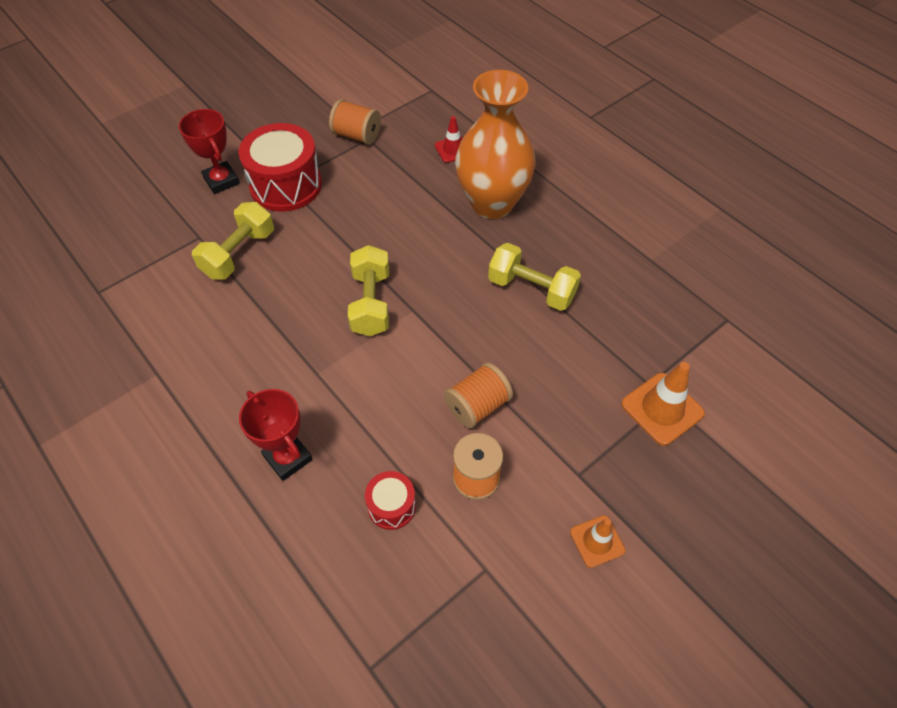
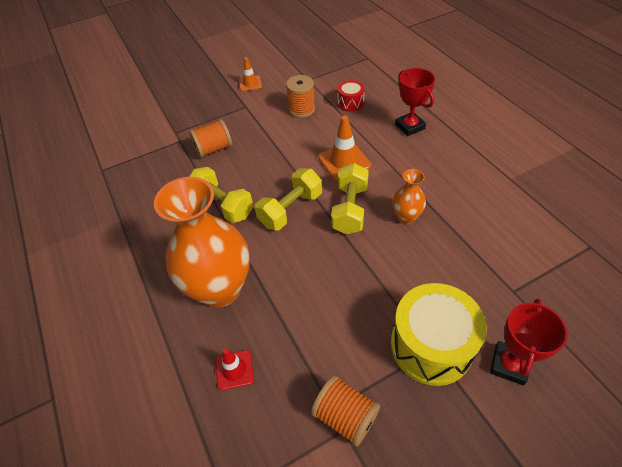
camera: 165 degrees left, 5 degrees down
red trophy [179,109,240,194] -> red trophy turned 45 degrees clockwise [490,299,568,386]
yellow dumbbell [192,202,274,280] -> yellow dumbbell moved to [255,168,322,230]
red drum [239,123,322,212] -> yellow drum [391,283,487,386]
orange spool [444,362,513,429] -> orange spool moved to [189,119,232,158]
orange traffic cone [621,362,705,446] -> orange traffic cone moved to [318,116,371,181]
none -> orange vase [392,169,426,224]

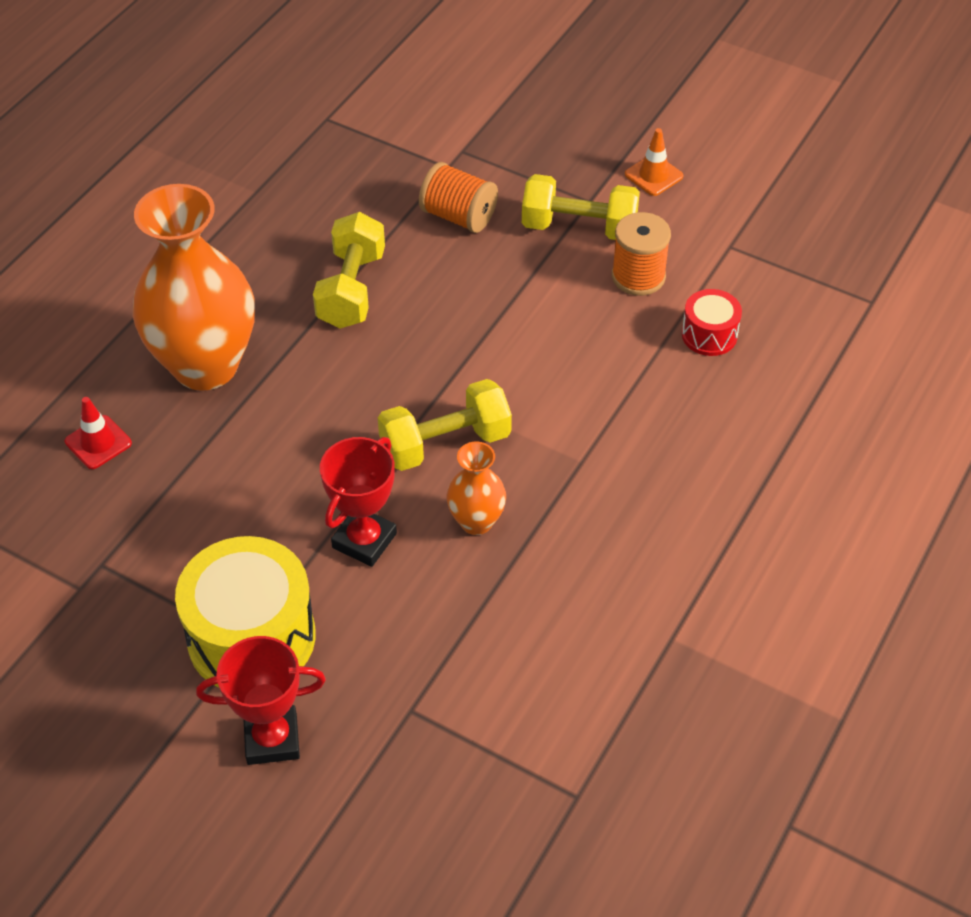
camera: 55 degrees right, 0 degrees up
yellow dumbbell [255,168,322,230] -> yellow dumbbell moved to [522,174,640,240]
orange spool [311,375,380,447] -> none
orange traffic cone [318,116,371,181] -> none
red trophy [395,68,435,136] -> red trophy moved to [320,437,397,567]

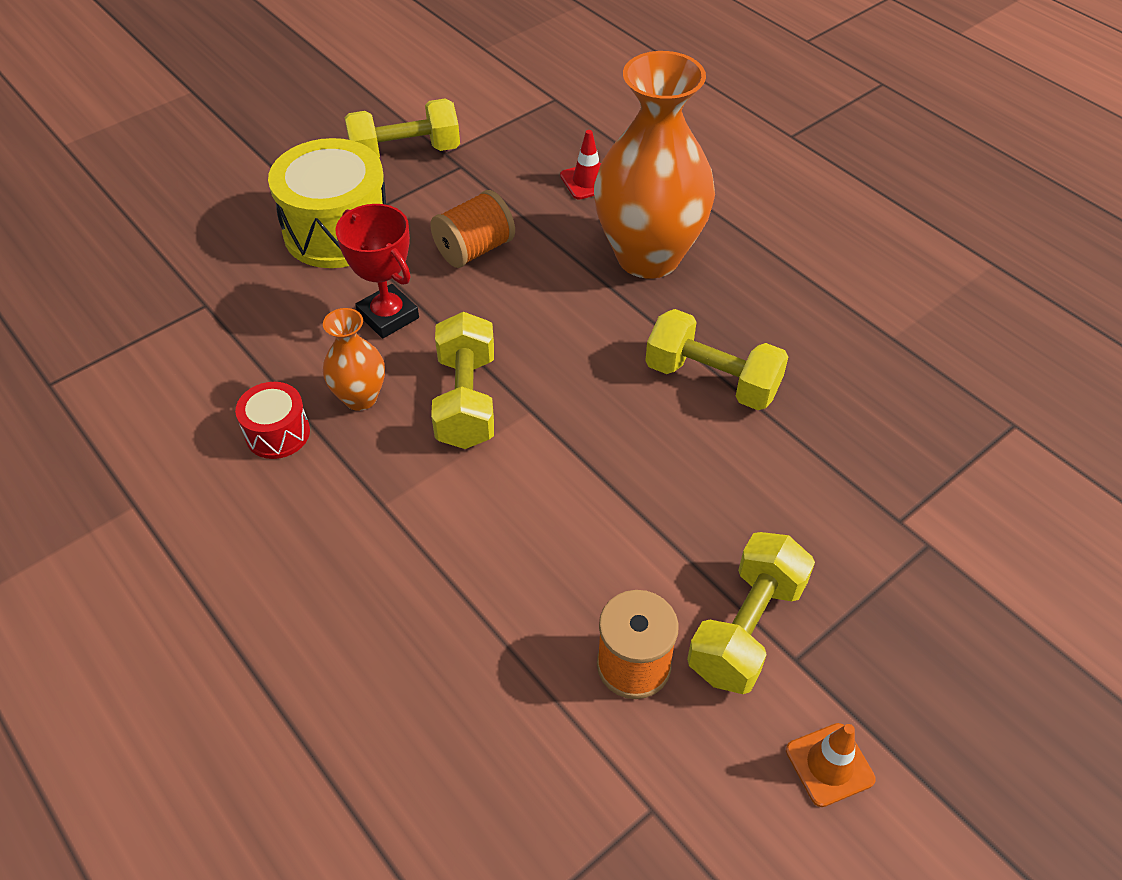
camera: 110 degrees right, 0 degrees up
red trophy [196,636,326,765] -> none
orange spool [419,162,498,233] -> orange spool moved to [430,190,515,268]
red drum [682,289,742,356] -> red drum moved to [235,382,310,459]
none -> yellow dumbbell [345,99,460,157]

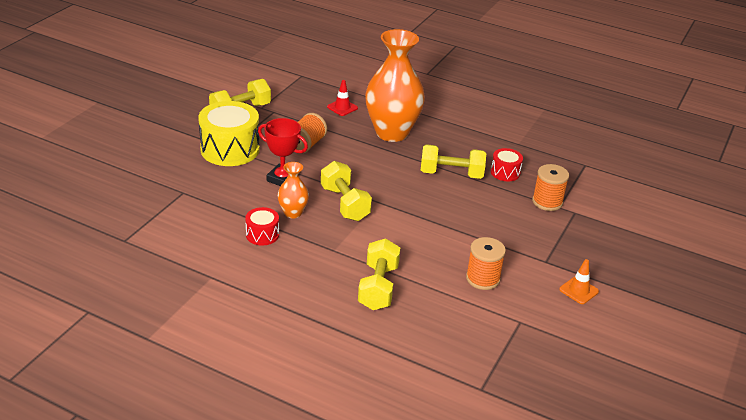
camera: 25 degrees left, 15 degrees down
yellow dumbbell [687,532,815,694] -> yellow dumbbell moved to [358,238,400,310]
none -> red drum [491,148,523,181]
none -> orange spool [532,164,569,211]

